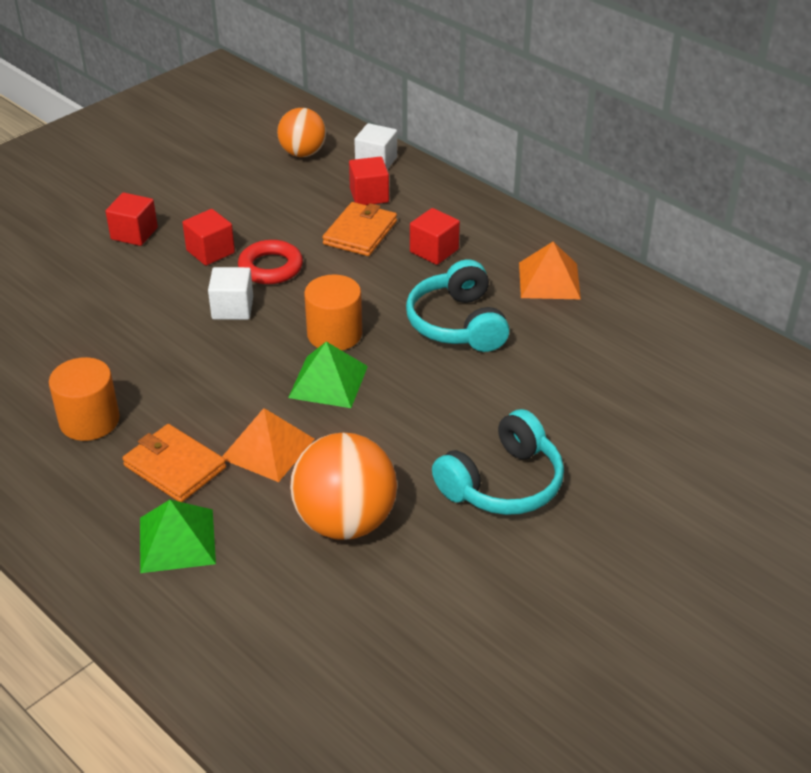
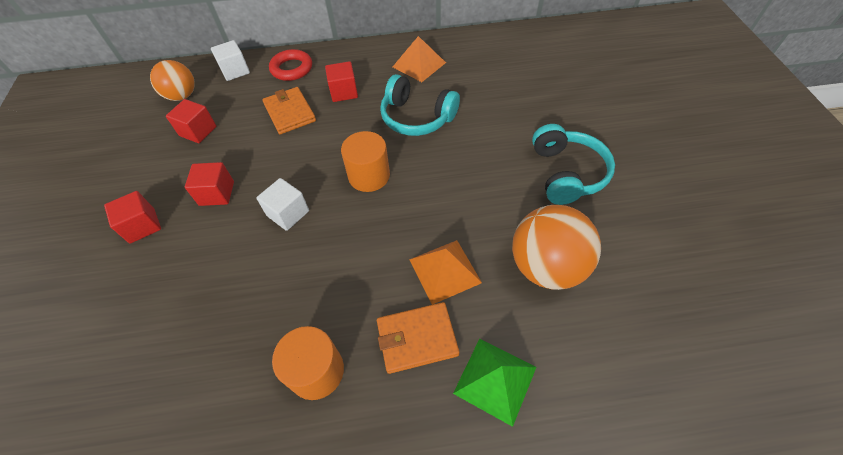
camera: 50 degrees left, 15 degrees up
red ring [238,240,303,284] -> red ring moved to [269,49,312,81]
green pyramid [288,342,368,408] -> none
red cube [349,157,389,205] -> red cube moved to [166,99,216,143]

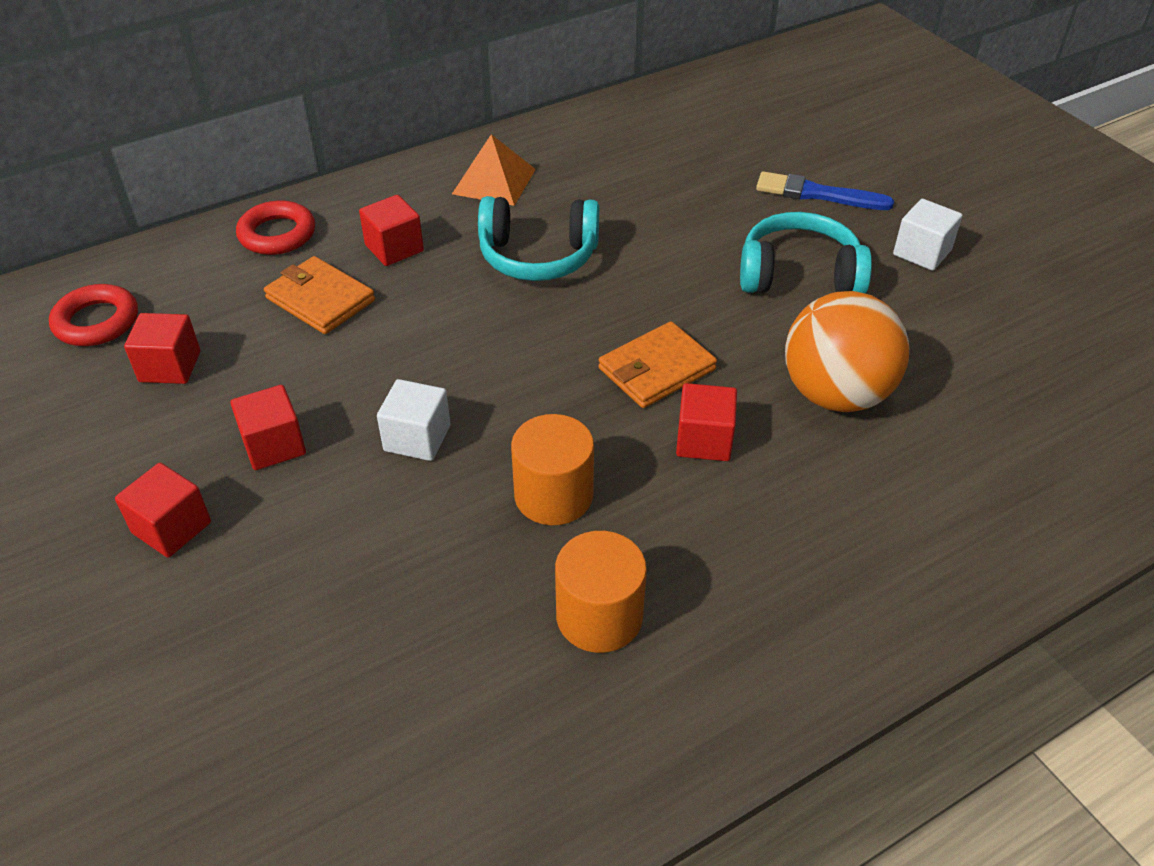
camera: 25 degrees left, 10 degrees down
orange ball [150,60,195,101] -> red ring [49,284,138,346]
white cube [211,40,250,81] -> white cube moved to [893,199,962,271]
orange cylinder [341,131,390,192] -> orange cylinder moved to [511,414,594,525]
orange wallet [377,302,459,374] -> orange wallet moved to [598,321,717,408]
orange pyramid [409,240,482,305] -> red cube [676,383,737,461]
green pyramid [453,339,536,427] -> none
turquoise headphones [532,124,615,205] -> turquoise headphones turned 60 degrees counterclockwise [740,212,872,294]
none -> blue brush [756,171,894,210]

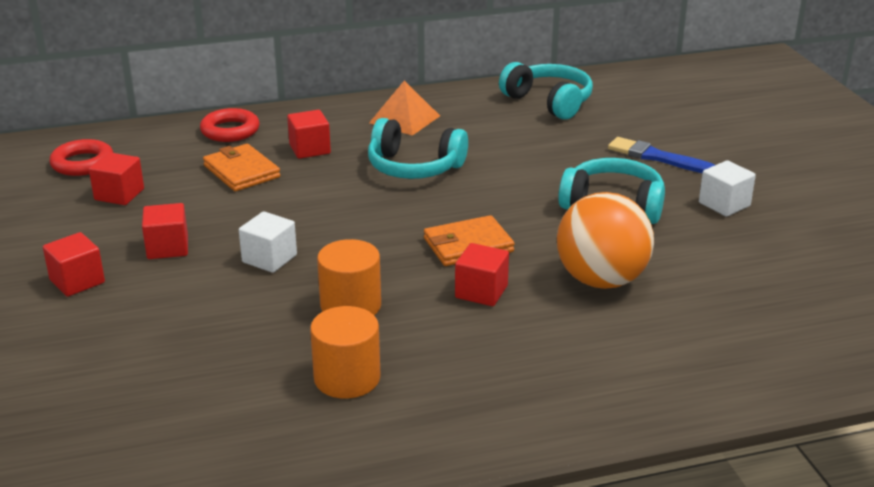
camera: 15 degrees right, 15 degrees down
none -> turquoise headphones [499,62,593,120]

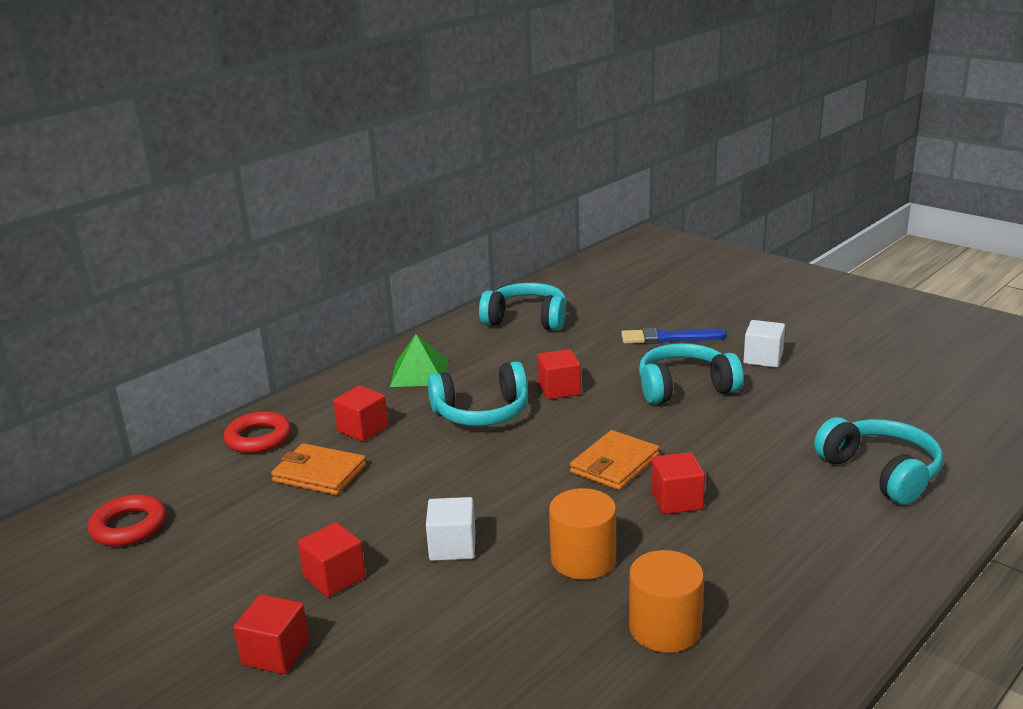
camera: 30 degrees left, 5 degrees down
red cube [89,152,144,205] -> red cube moved to [537,349,581,400]
orange pyramid [369,81,440,136] -> green pyramid [390,334,448,387]
orange ball [557,192,654,289] -> none
none -> turquoise headphones [814,417,943,505]

